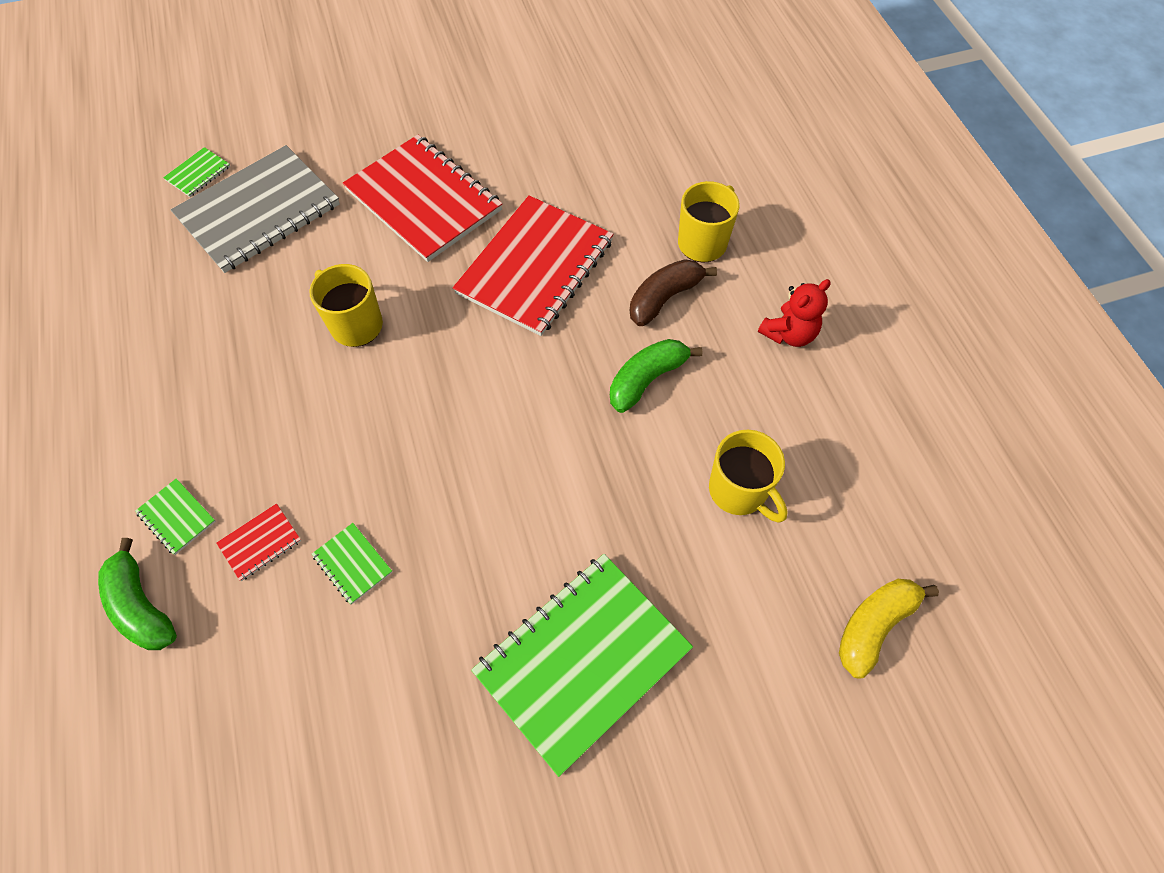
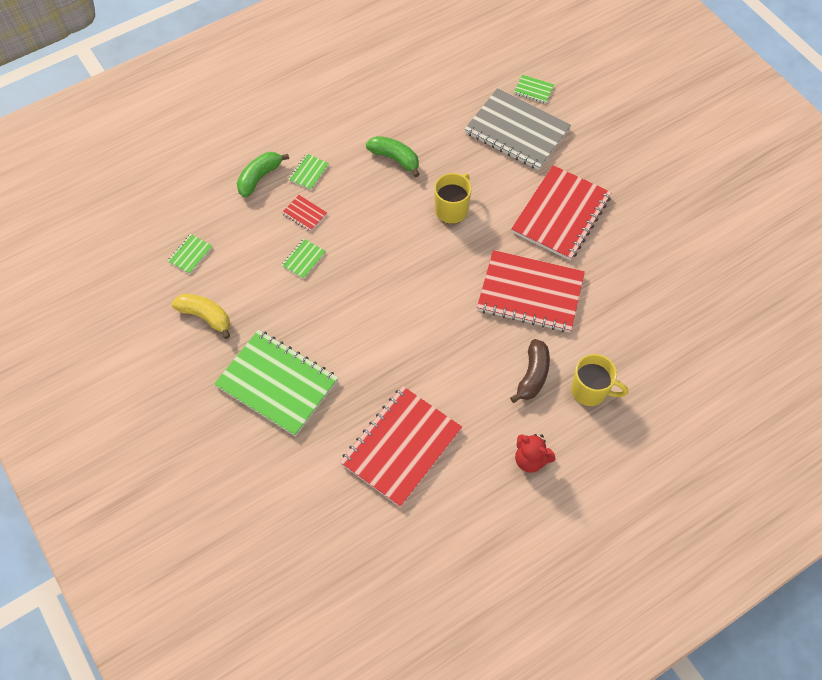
camera: 75 degrees right, 0 degrees up
green banana [610,339,702,413] -> green banana moved to [366,136,420,177]
brown banana [630,259,717,326] -> brown banana turned 75 degrees clockwise [510,339,550,403]
yellow mug [709,430,788,523] -> red notebook [340,386,462,507]
yellow banana [839,579,939,678] -> yellow banana moved to [172,294,230,339]
none -> green notebook [168,234,212,274]

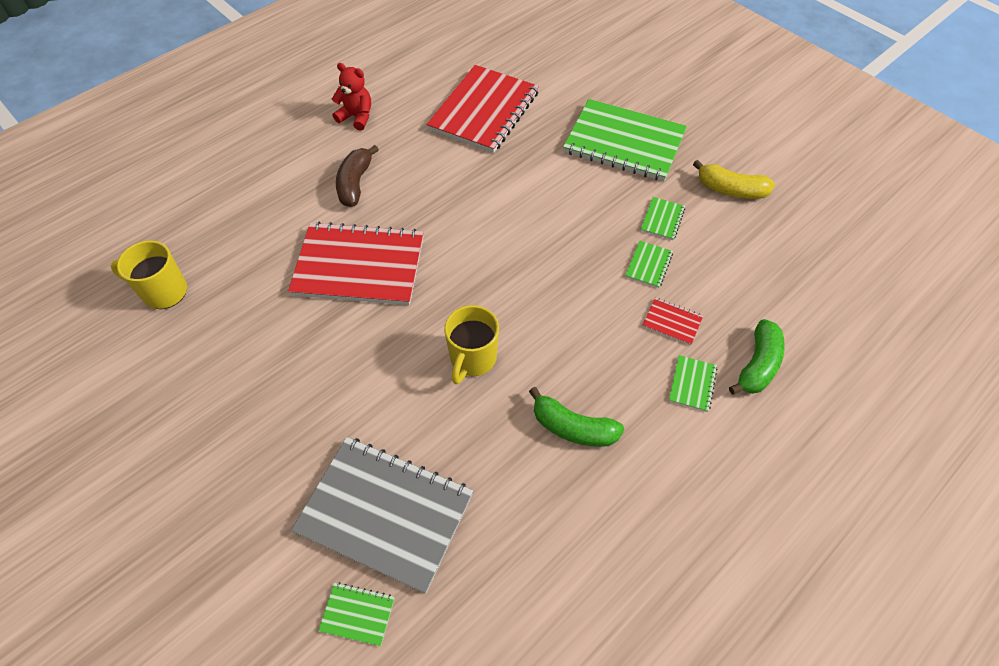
camera: 170 degrees right, 5 degrees down
green notebook [168,234,212,274] -> green notebook moved to [641,197,685,240]
red notebook [511,165,612,261] -> none
yellow mug [571,354,628,406] -> yellow mug moved to [111,240,187,309]

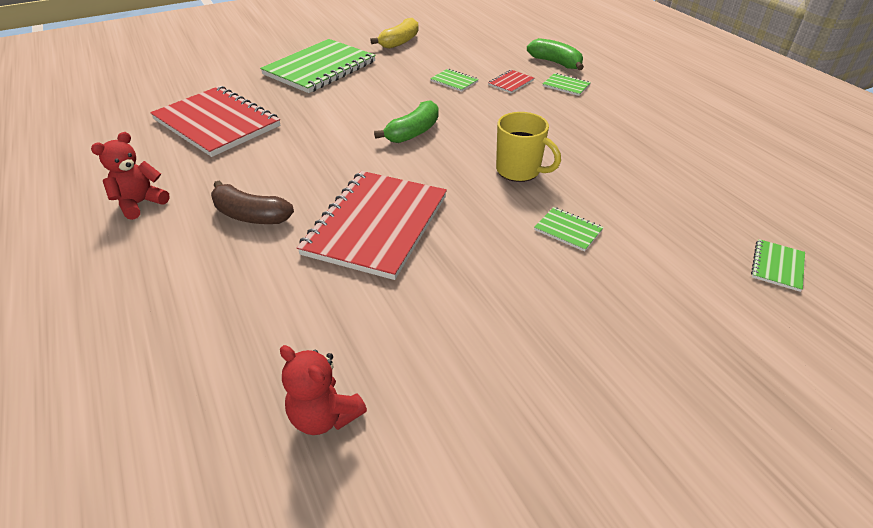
camera: 75 degrees left, 15 degrees down
yellow mug [111,240,187,309] -> red teddy bear [280,345,367,435]
grey notebook [291,437,473,594] -> none
green banana [529,387,624,447] -> green banana moved to [374,100,438,143]
green notebook [641,197,685,240] -> green notebook moved to [534,207,604,252]

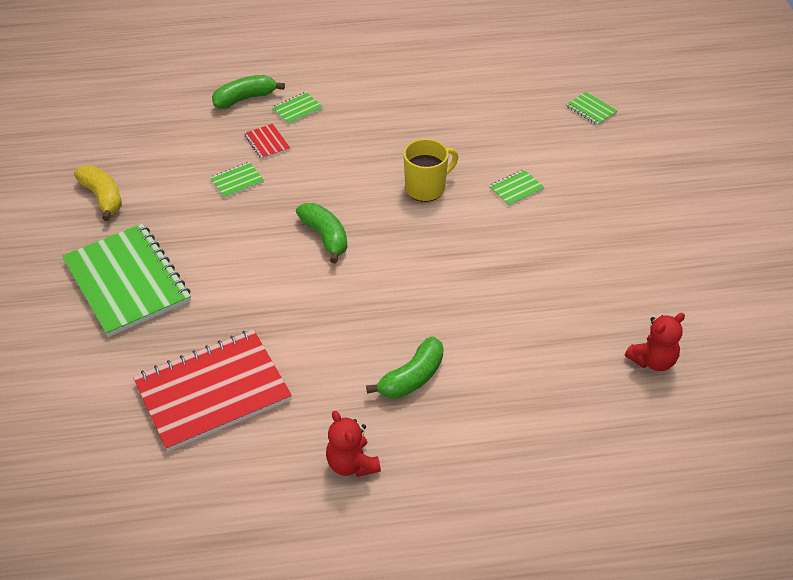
camera: 70 degrees left, 5 degrees up
brown banana [211,181,294,224] -> green banana [366,337,444,399]
red notebook [297,171,447,280] -> none

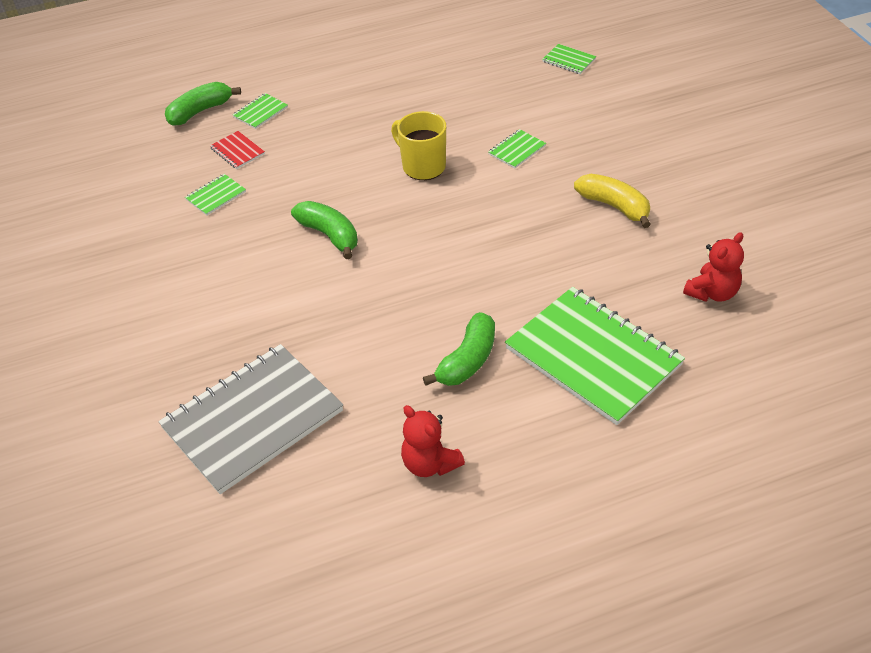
camera: 10 degrees left, 0 degrees up
green notebook [62,224,191,337] -> green notebook moved to [505,287,685,425]
yellow banana [74,165,122,221] -> yellow banana moved to [574,174,651,228]
red notebook [133,329,292,452] -> grey notebook [158,344,343,494]
yellow mug [403,139,458,202] -> yellow mug turned 90 degrees counterclockwise [391,111,446,180]

